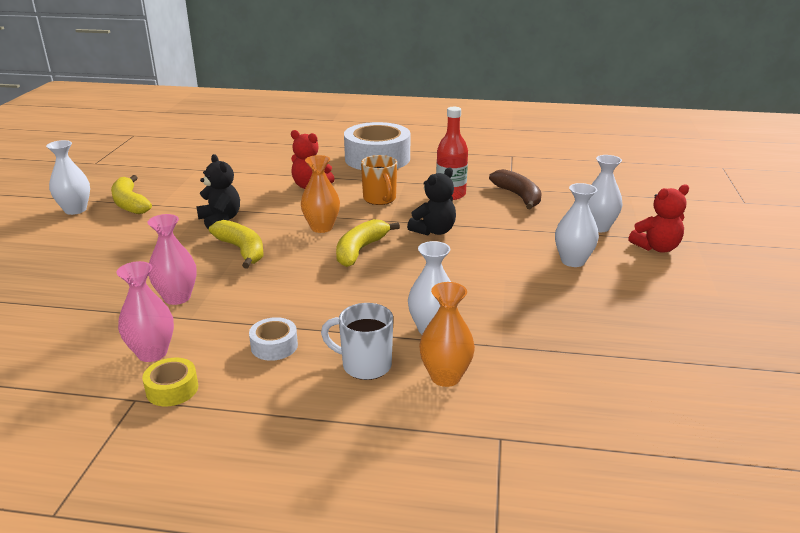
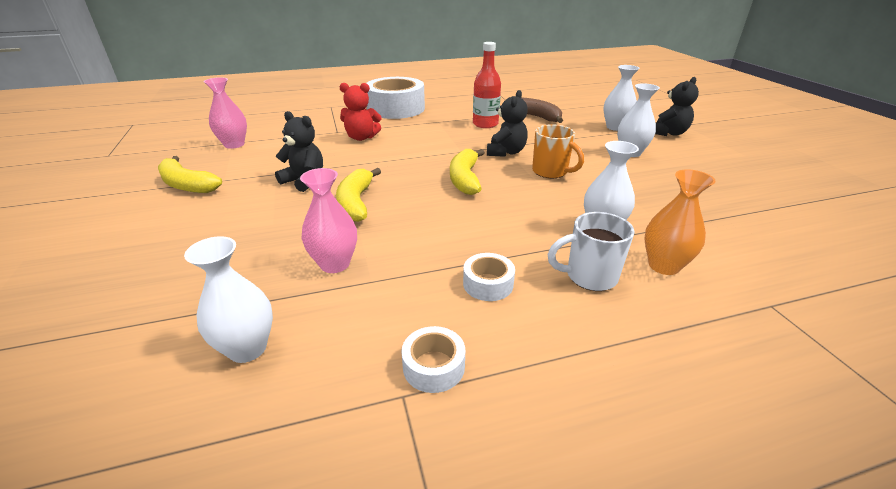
camera: 25 degrees left, 5 degrees up
white vase [46,140,90,215] -> white vase moved to [184,236,273,363]
pink vase [117,261,174,362] -> pink vase moved to [204,77,247,149]
yellow tape [142,358,198,406] -> white tape [402,326,465,393]
yellow banana [209,220,264,269] -> yellow banana turned 120 degrees counterclockwise [336,168,381,222]
orange vase [301,155,340,233] -> none
orange mug [361,155,397,205] -> orange mug moved to [532,124,584,178]
red teddy bear [628,184,689,253] -> black teddy bear [655,77,699,136]

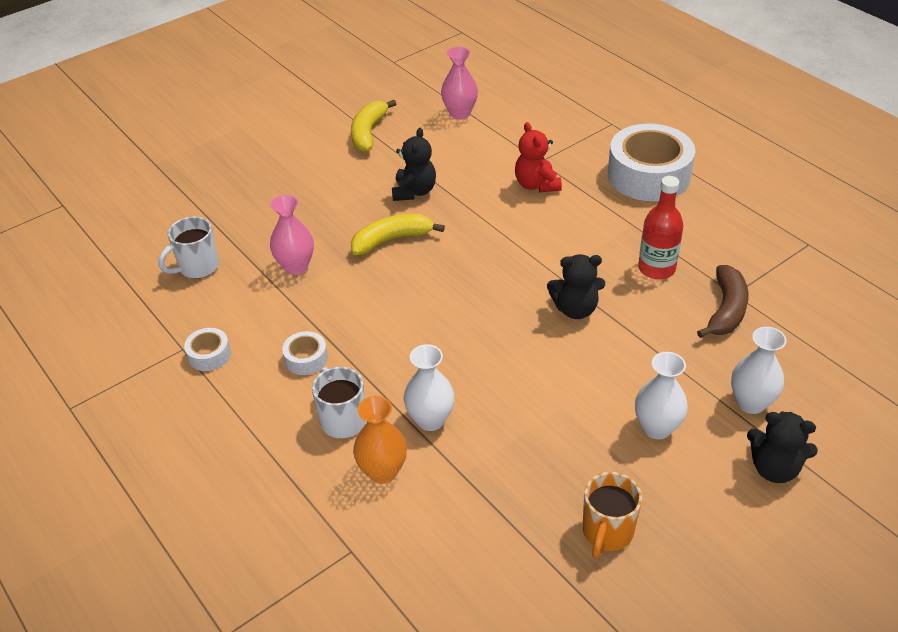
camera: 70 degrees right, 10 degrees up
white vase [184,236,273,363] -> white mug [158,217,219,279]
yellow banana [450,149,485,195] -> none
orange mug [532,124,584,178] -> orange mug moved to [583,472,642,559]

